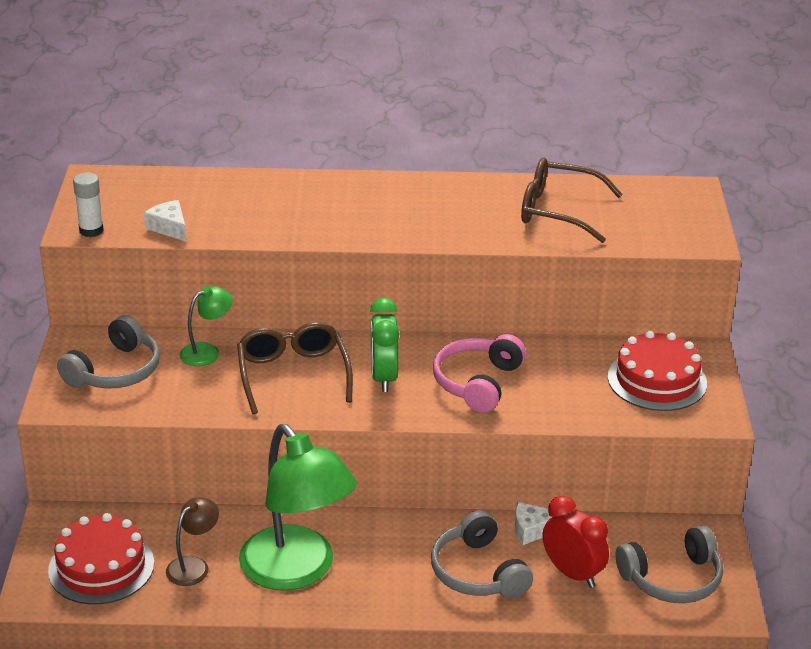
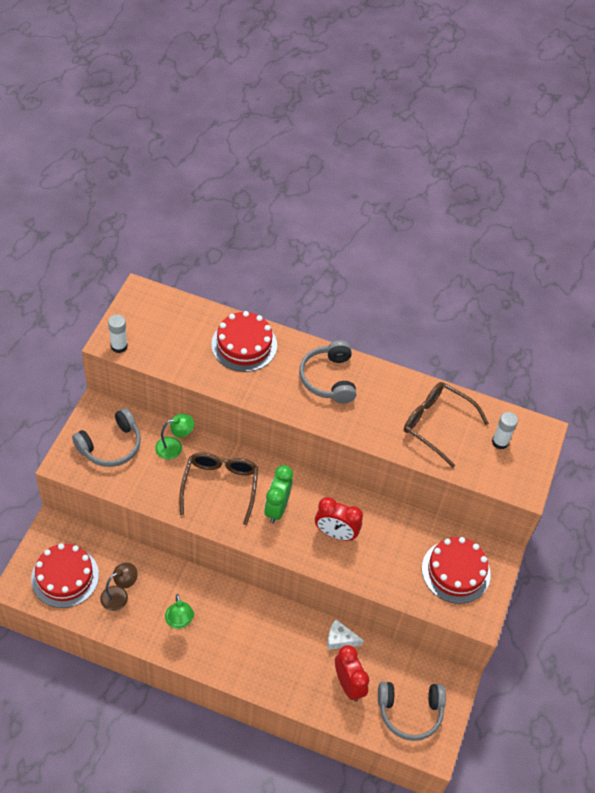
camera: 15 degrees right, 20 degrees up
white cheese [144,200,187,242] -> none
green lamp [239,424,357,591] -> green lamp [165,594,194,629], size x0.45
grey headphones [431,510,533,598] -> grey headphones moved to [299,340,356,403]
pink headphones [433,334,526,413] -> red clock [315,497,363,541]
none -> red cake [211,311,277,372]
none -> white glue stick [492,412,518,449]

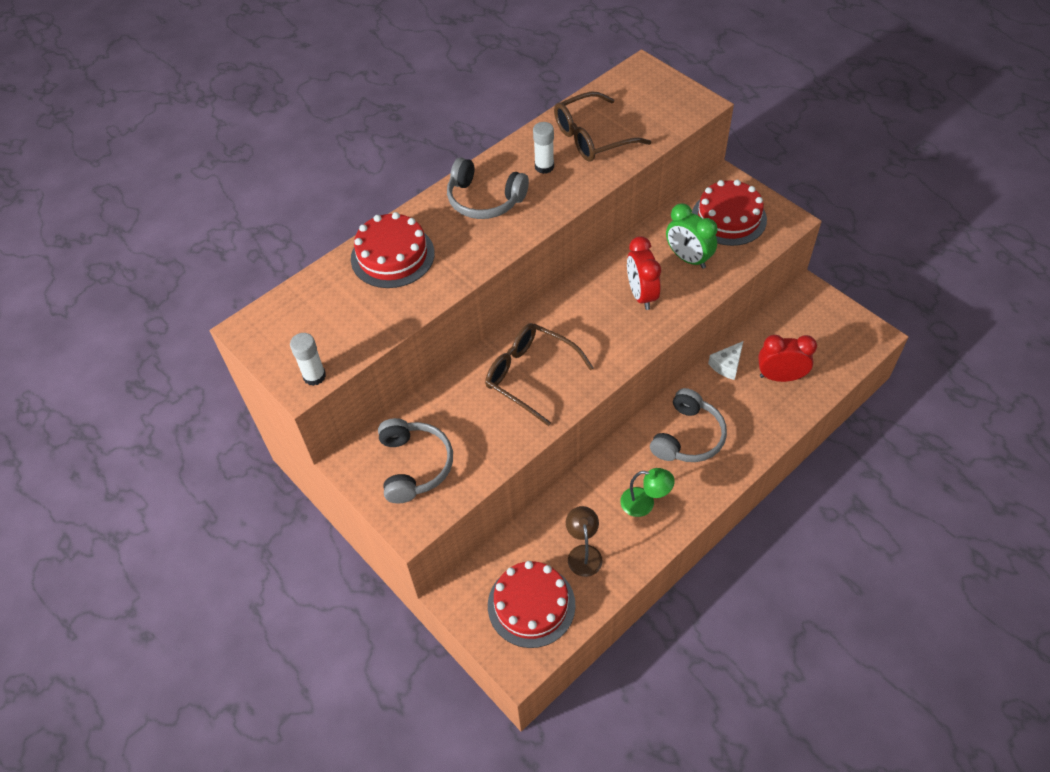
camera: 55 degrees left, 0 degrees up
green lamp [155,414,194,459] -> none
green clock [264,465,293,523] -> green clock moved to [666,203,718,269]
red clock [315,497,363,541] -> red clock turned 120 degrees clockwise [627,236,661,310]
grey headphones [378,682,446,741] -> grey headphones moved to [650,388,727,462]
white glue stick [492,412,518,449] -> white glue stick moved to [533,122,554,174]

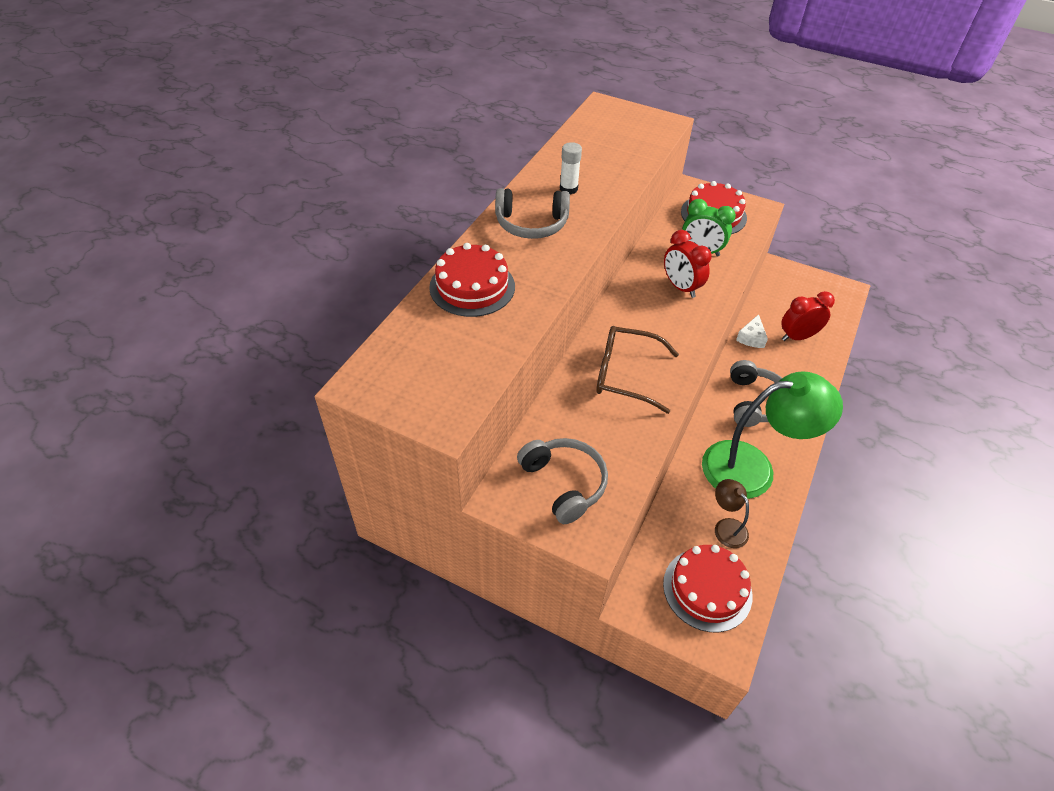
camera: 25 degrees left, 5 degrees down
white glue stick [290,333,326,386] -> none
brown glasses [554,91,651,162] -> none
green lamp [620,468,675,517] -> green lamp [702,371,843,499], size x2.23

